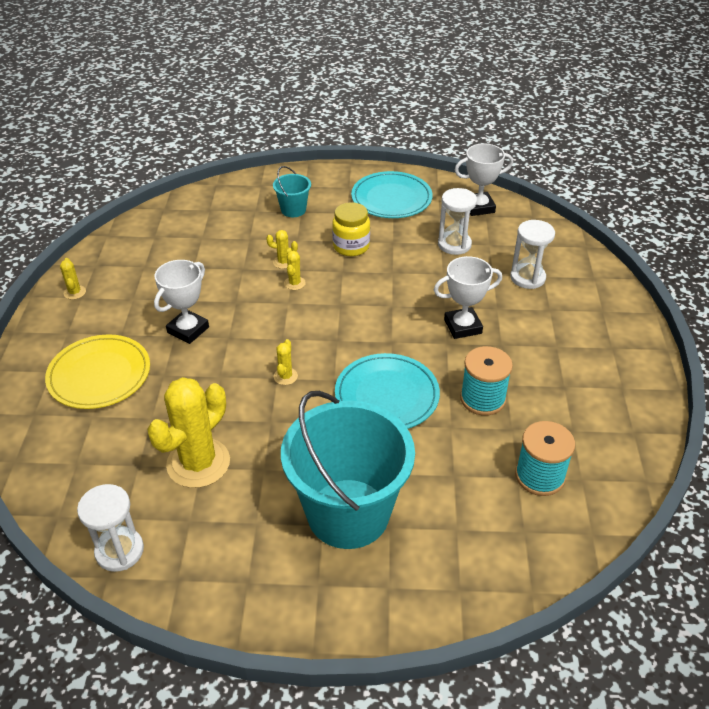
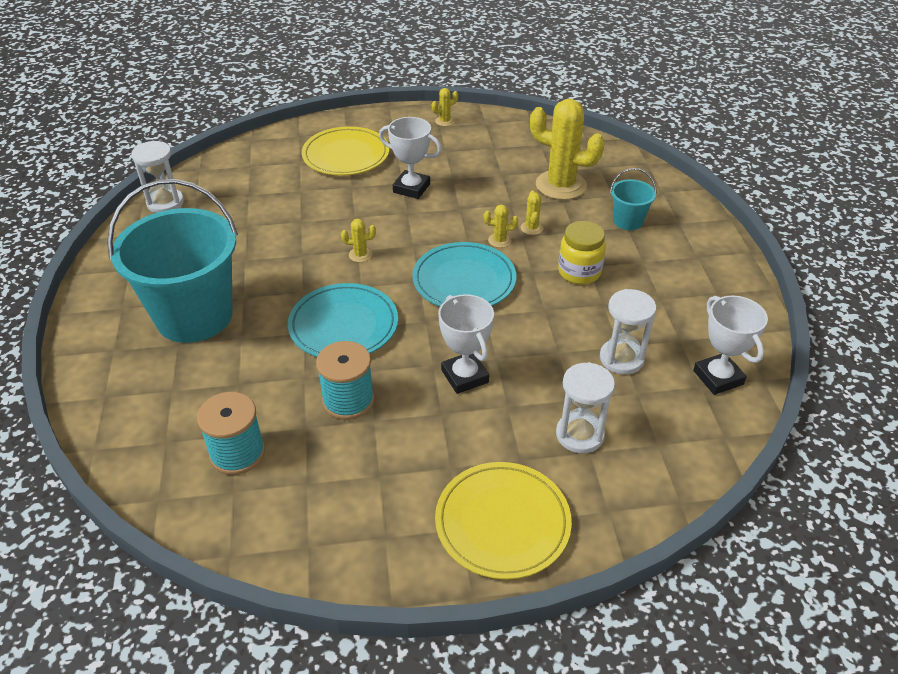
camera: 80 degrees right, 0 degrees up
yellow cactus [147,377,230,488] -> yellow cactus moved to [530,99,605,200]
turquoise plate [351,171,433,218] -> turquoise plate moved to [412,242,516,307]
none -> yellow plate [435,462,572,579]

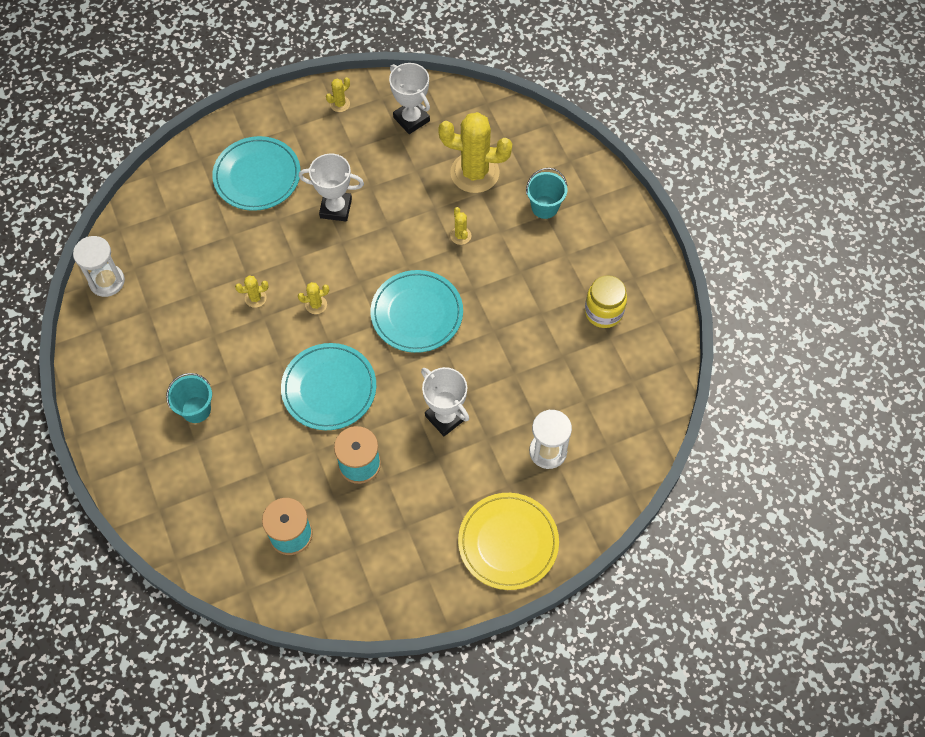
camera: 15 degrees left, 20 degrees up
turquoise bucket [107,179,238,343] -> turquoise bucket [166,373,212,423], size x0.44
yellow plate [302,126,389,176] -> turquoise plate [212,136,301,211]
yellow cactus [484,204,518,248] -> yellow cactus moved to [235,276,269,308]
yellow jar [558,221,606,285] -> yellow jar moved to [585,275,627,328]
white hourglass [600,289,656,374] -> none
white trophy [693,296,768,395] -> white trophy moved to [389,63,430,134]

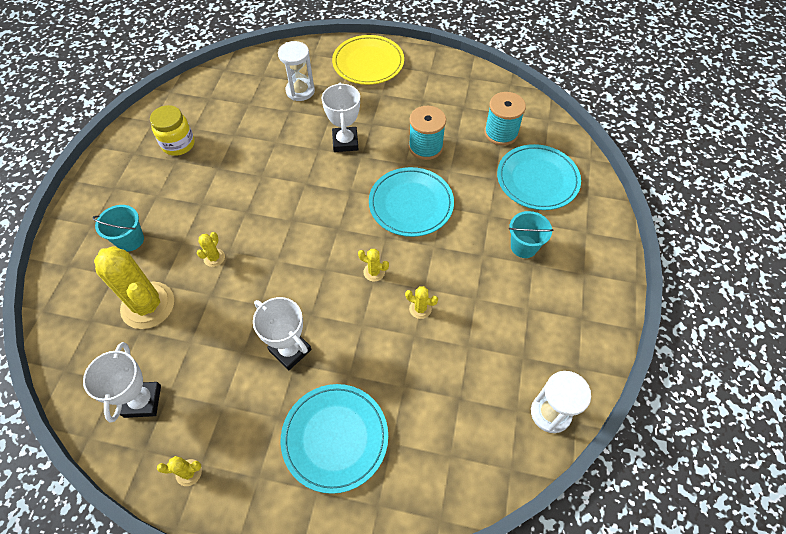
camera: 145 degrees left, 5 degrees down
turquoise plate [371,270,463,353] -> turquoise plate moved to [497,144,581,210]

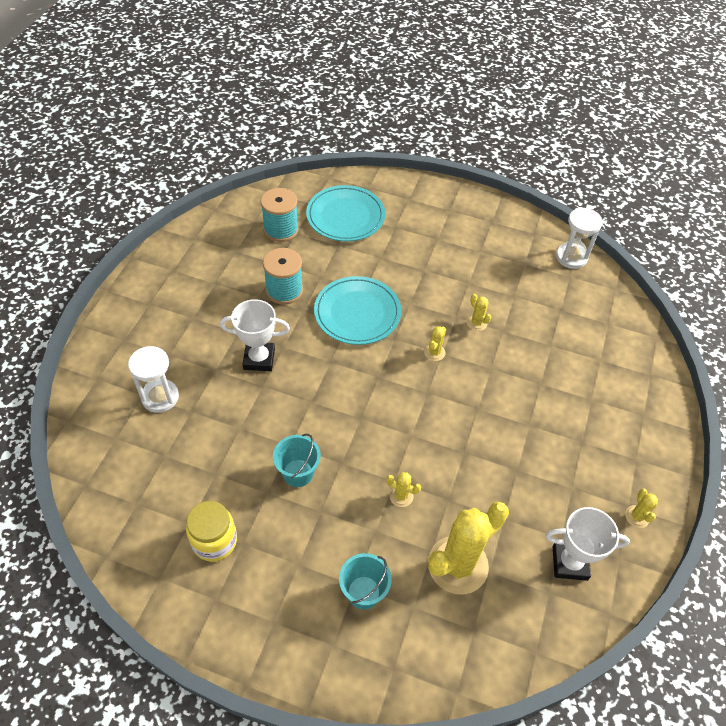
camera: 85 degrees left, 5 degrees down
white trophy [253,297,311,370] -> none
turquoise plate [281,384,388,494] -> none
yellow plate [332,35,404,85] -> none
yellow cactus [405,286,438,319] -> yellow cactus turned 60 degrees counterclockwise [467,294,491,331]
turquoise bucket [509,211,553,258] -> turquoise bucket moved to [273,434,321,487]

